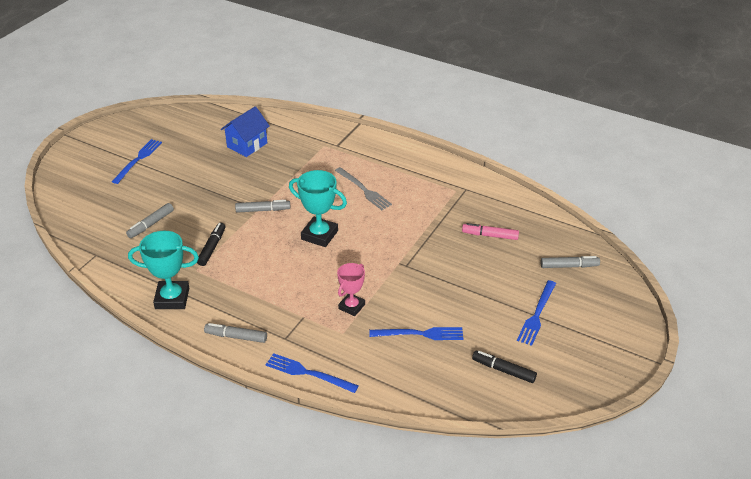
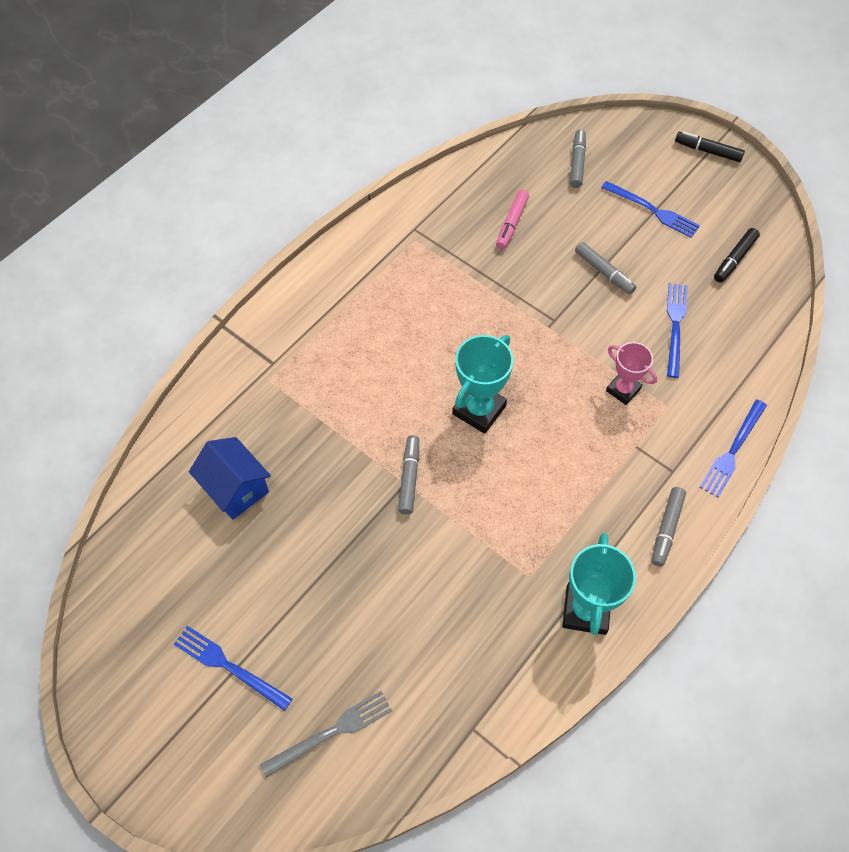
camera: 80 degrees left, 20 degrees up
grey marker [126,203,174,238] -> grey marker moved to [575,242,637,295]
black marker [197,223,225,266] -> black marker moved to [675,131,745,162]
grey fork [335,167,392,210] -> grey fork moved to [260,691,392,778]

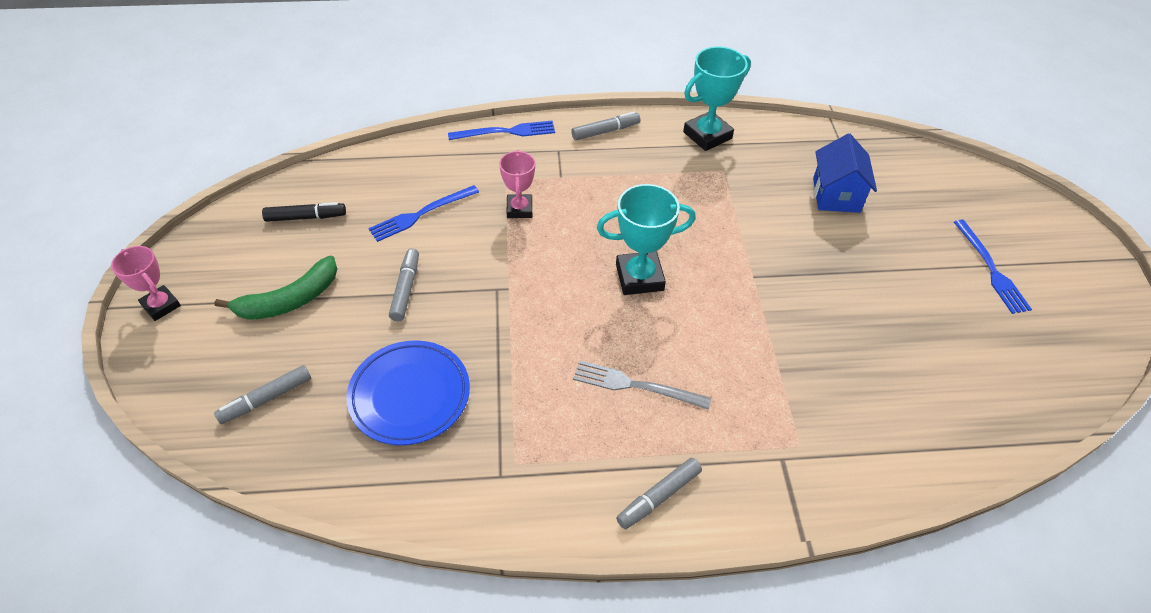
camera: 135 degrees left, 10 degrees down
blue house [189,437,271,520] -> blue house moved to [813,133,877,213]
grey fork [260,691,392,778] -> grey fork moved to [573,361,711,410]
grey marker [398,435,419,514] -> grey marker moved to [616,458,702,529]
pink marker [496,190,529,249] -> blue plate [346,340,470,445]
blue fork [601,181,700,238] -> green banana [214,256,337,320]
black marker [675,131,745,162] -> pink trophy [111,246,181,321]

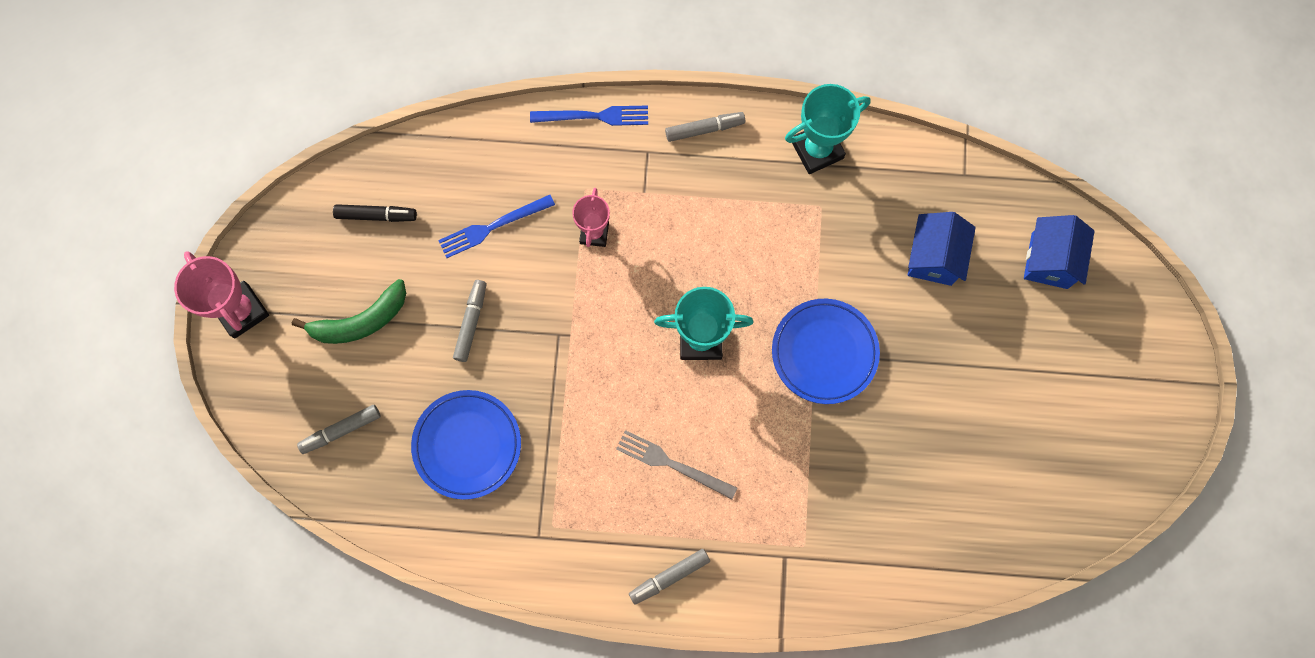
camera: 10 degrees right, 25 degrees up
pink trophy [111,246,181,321] -> pink trophy [174,251,269,339], size x1.54
blue fork [954,220,1032,314] -> none
none -> blue plate [772,299,880,404]
none -> blue house [1024,215,1094,289]

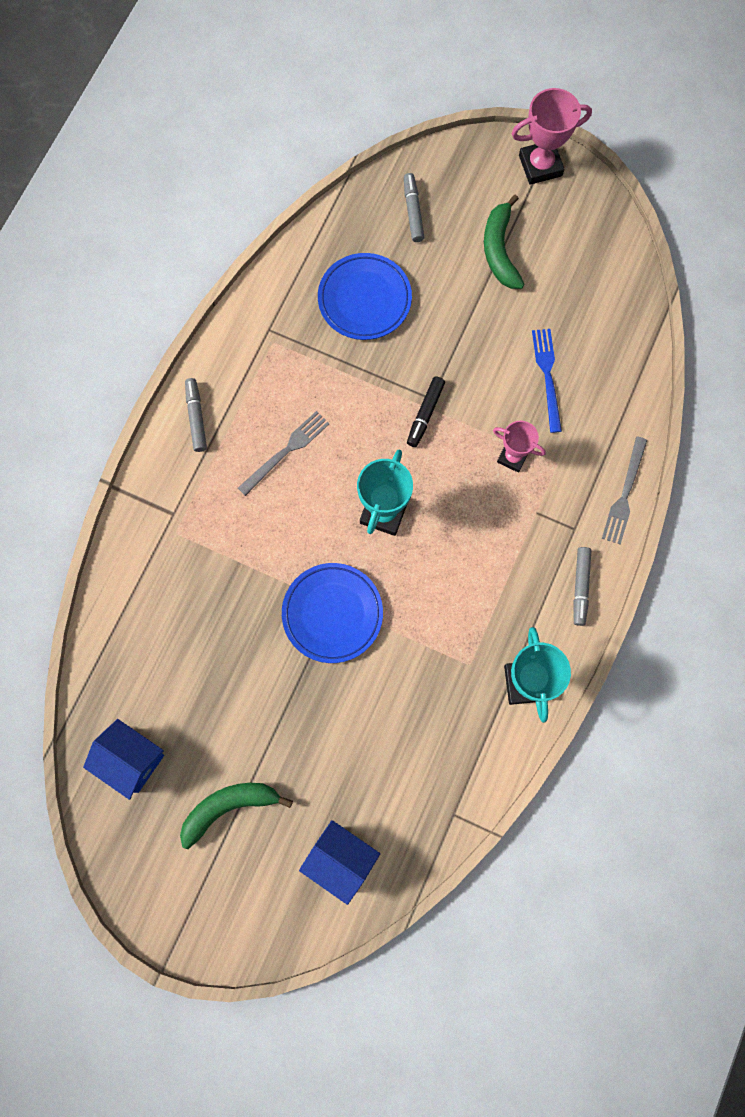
camera: 110 degrees right, 0 degrees up
black marker [333,204,417,222] -> black marker moved to [407,376,445,447]
grey marker [453,280,487,362] -> none
blue fork [530,105,648,126] -> grey fork [602,437,647,544]
blue house [908,212,976,286] -> blue house moved to [83,719,164,800]
none -> green banana [180,783,293,849]

